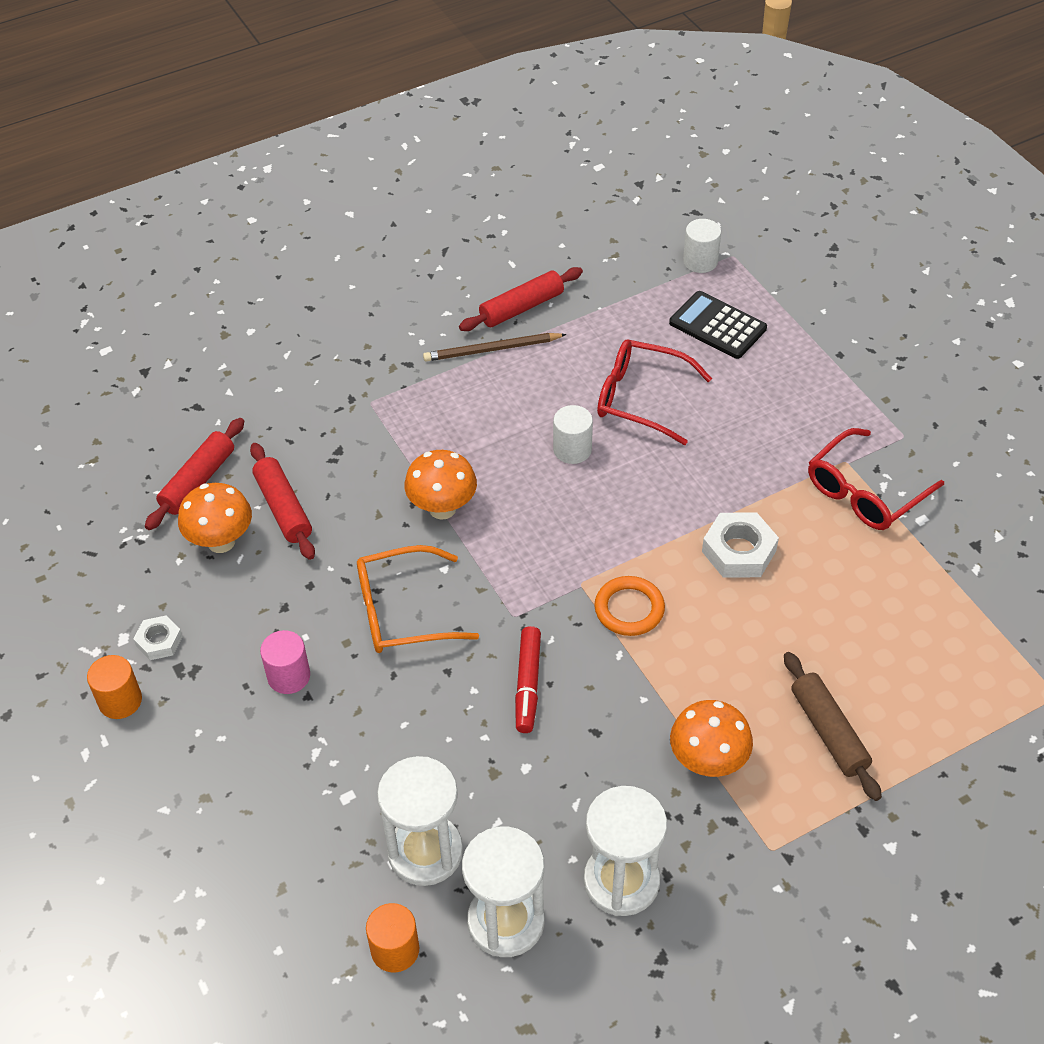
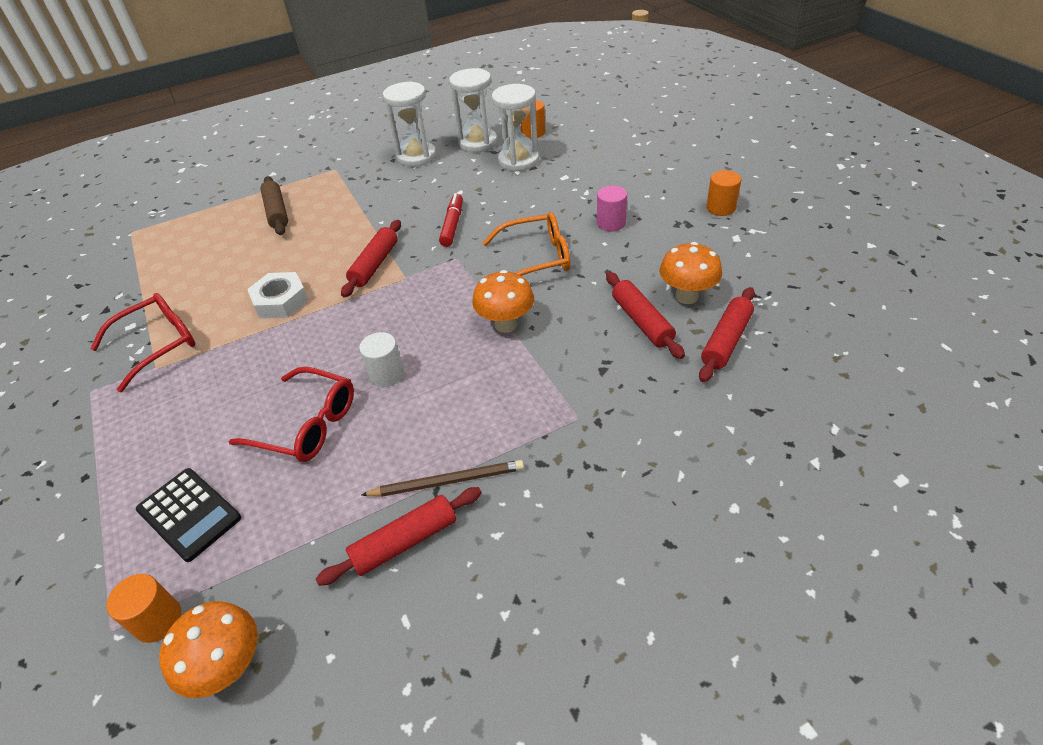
camera: 175 degrees left, 5 degrees down
white nut [134,615,183,660] -> none
orange ring [594,576,665,636] -> red rolling pin [341,220,401,297]
orange mushroom [670,700,753,777] -> orange mushroom moved to [159,601,258,698]
white cylinder [683,219,721,273] -> orange cylinder [106,574,181,643]

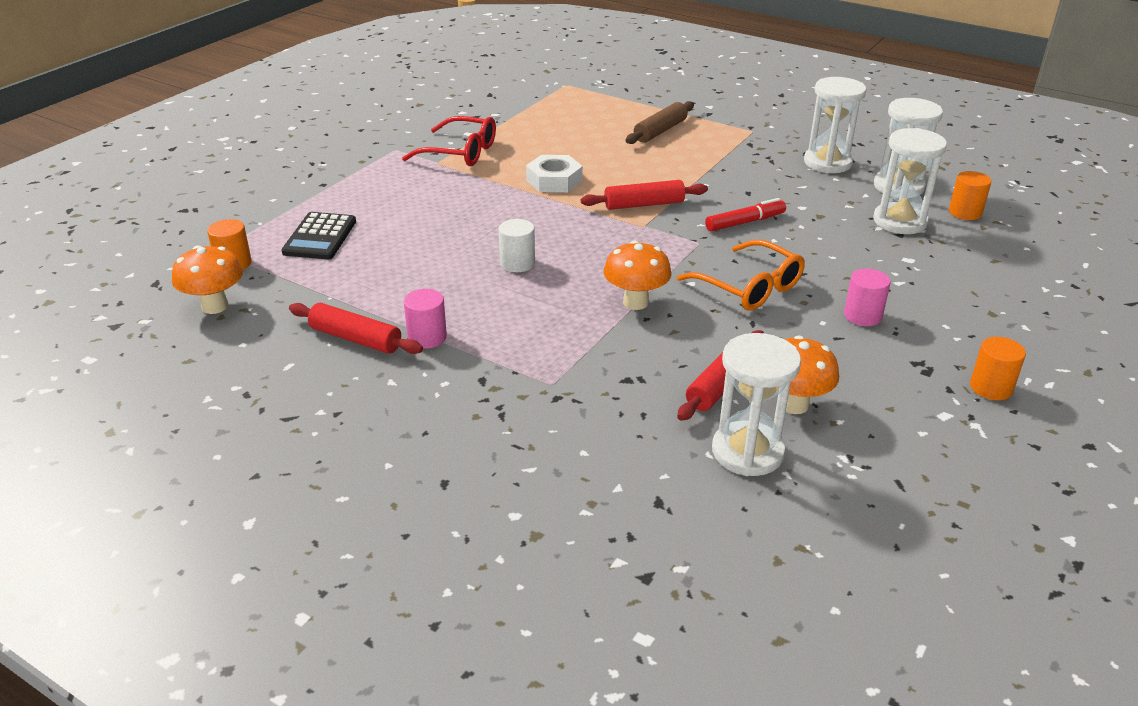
camera: 55 degrees right, 10 degrees down
red glasses [228,367,354,462] -> none
brown pencil [362,460,524,497] -> pink cylinder [404,289,447,349]
red rolling pin [699,287,755,382] -> white hourglass [712,333,801,476]

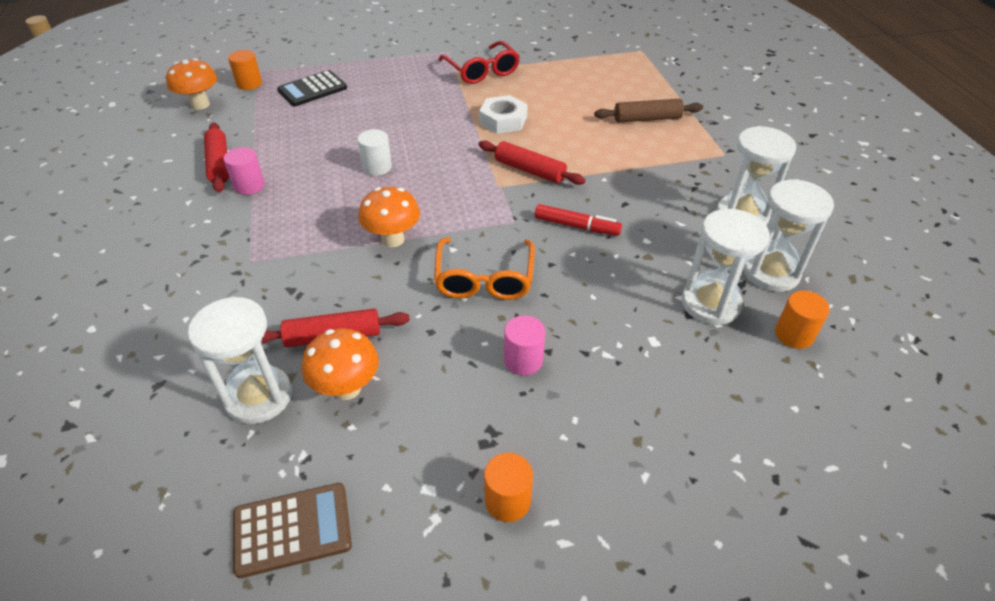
camera: 45 degrees right, 10 degrees up
none -> brown calculator [233,483,352,578]

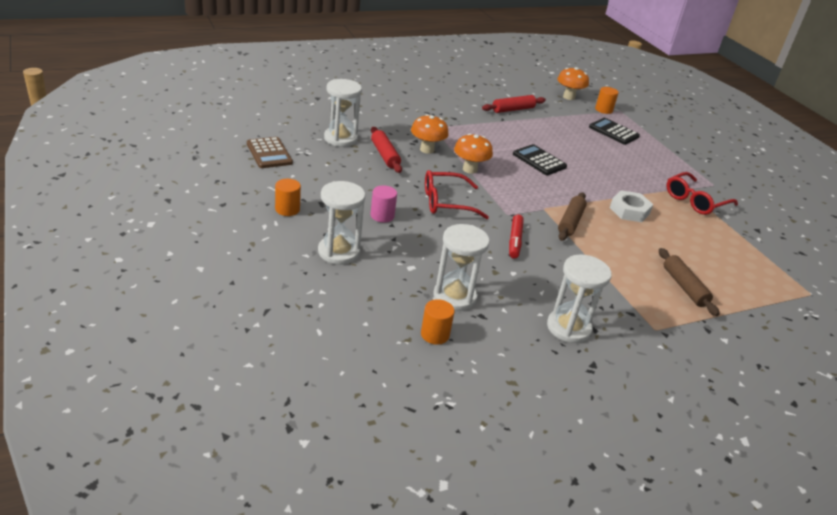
camera: 75 degrees right, 10 degrees down
pink cylinder [223,147,265,195] -> none
orange mushroom [302,328,379,400] -> orange mushroom moved to [411,114,449,154]
white cylinder [357,129,392,176] -> black calculator [513,144,567,175]
orange glasses [434,237,535,300] -> red glasses [425,170,489,219]
red rolling pin [479,140,585,185] -> brown rolling pin [558,192,587,241]
white hourglass [743,179,834,292] -> white hourglass moved to [318,181,365,265]

